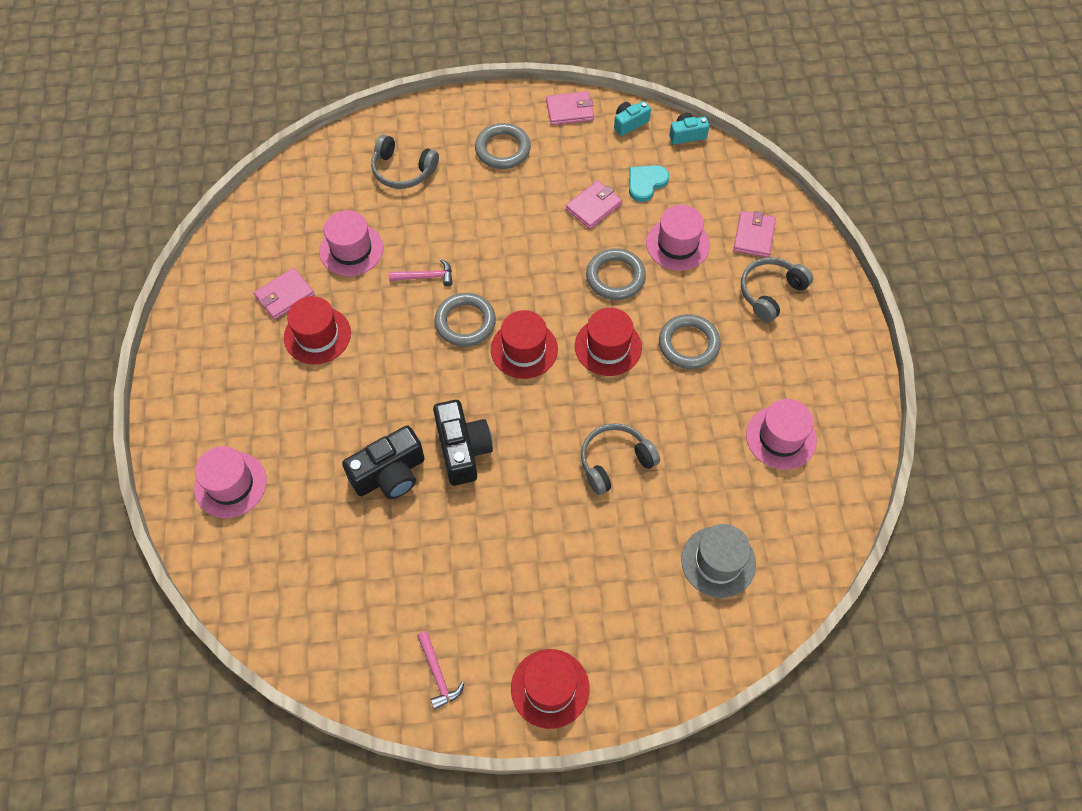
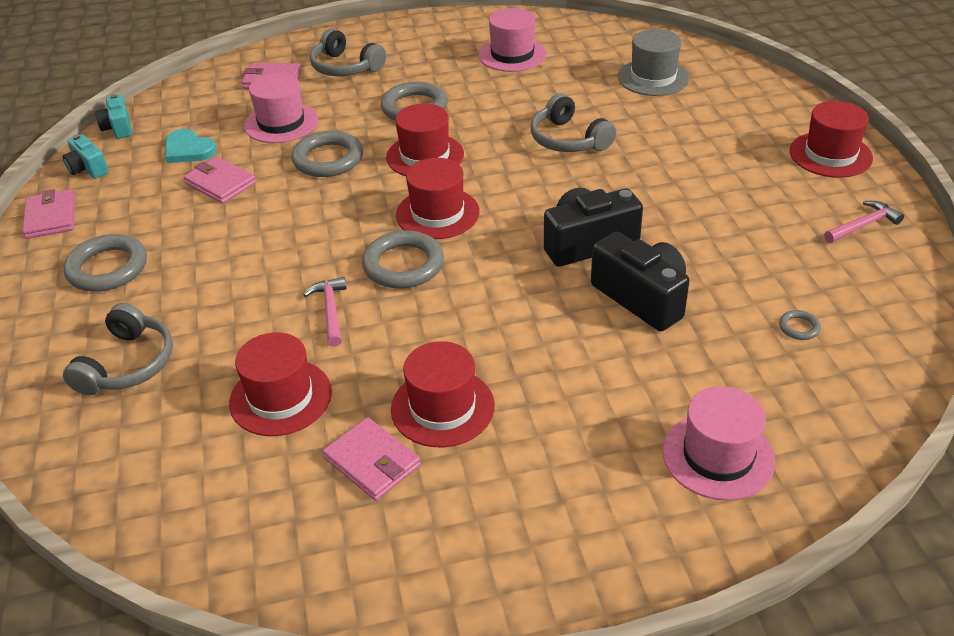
camera: 95 degrees left, 20 degrees down
pink hat [319,210,383,276] -> red hat [229,332,332,436]
none -> grey ring [779,310,821,340]

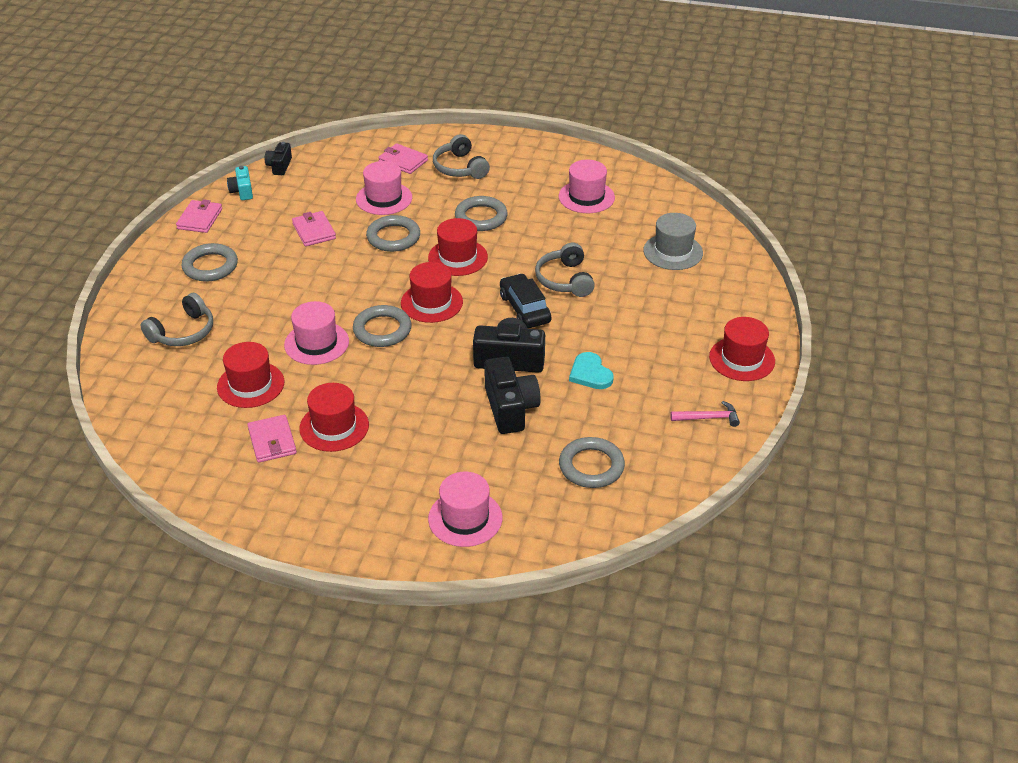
camera: 25 degrees right, 0 degrees up
turquoise camera [95,94,132,139] -> black camera [265,142,292,175]
turquoise heart [165,129,217,163] -> turquoise heart moved to [569,352,614,389]
pink hammer [304,277,347,347] -> pink hat [284,301,349,365]
grey ring [779,310,821,340] -> grey ring [559,437,625,488], size x2.23
none -> black car [500,273,551,328]

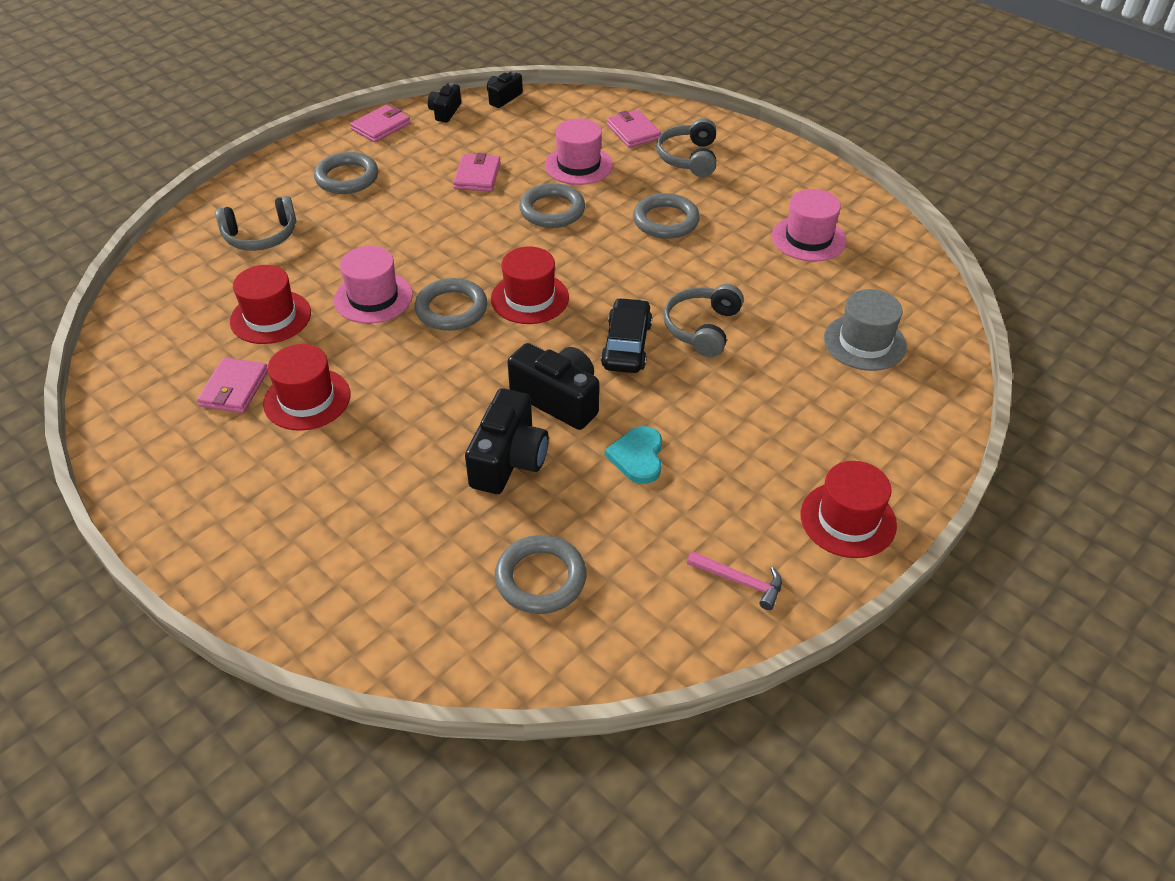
camera: 30 degrees right, 5 degrees up
turquoise camera [227,166,253,200] -> black camera [428,83,461,123]
red hat [428,218,488,276] -> none
pink hat [428,472,502,547] -> none

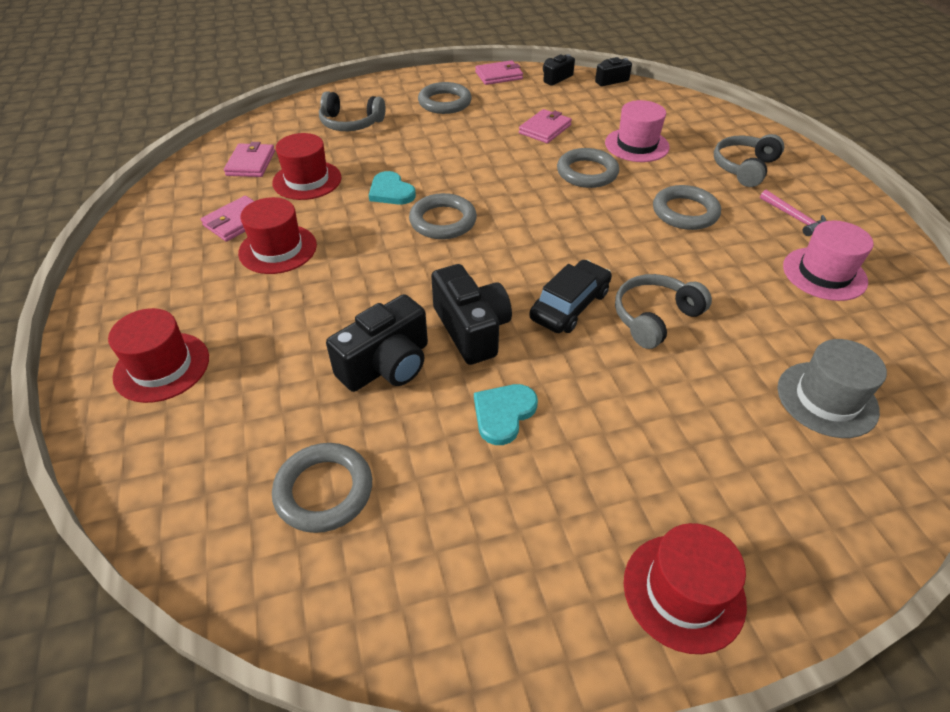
camera: 30 degrees right, 0 degrees up
pink hat [334,246,413,324] -> turquoise heart [369,171,416,205]
red hat [491,246,569,324] -> red hat moved to [108,308,209,403]
pink wallet [607,110,661,148] -> pink wallet moved to [224,142,275,177]
pink hammer [687,551,782,610] -> pink hammer moved to [760,190,826,236]

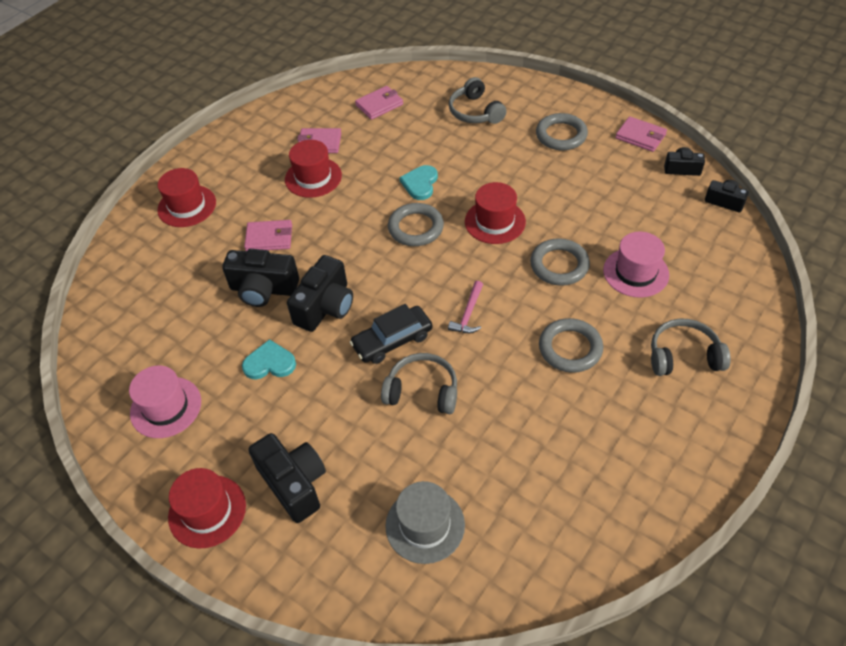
camera: 55 degrees right, 5 degrees up
red hat [272,133,342,200] -> red hat moved to [465,182,526,244]
grey ring [272,443,372,533] -> none
pink wallet [519,109,572,143] -> pink wallet moved to [244,220,292,251]
black car [529,260,612,333] -> black car turned 150 degrees clockwise [350,304,433,364]
pink hammer [760,190,826,236] -> pink hammer moved to [448,281,483,333]
pink hat [783,220,874,301] -> pink hat moved to [129,366,201,438]
none -> black camera [248,433,326,523]

